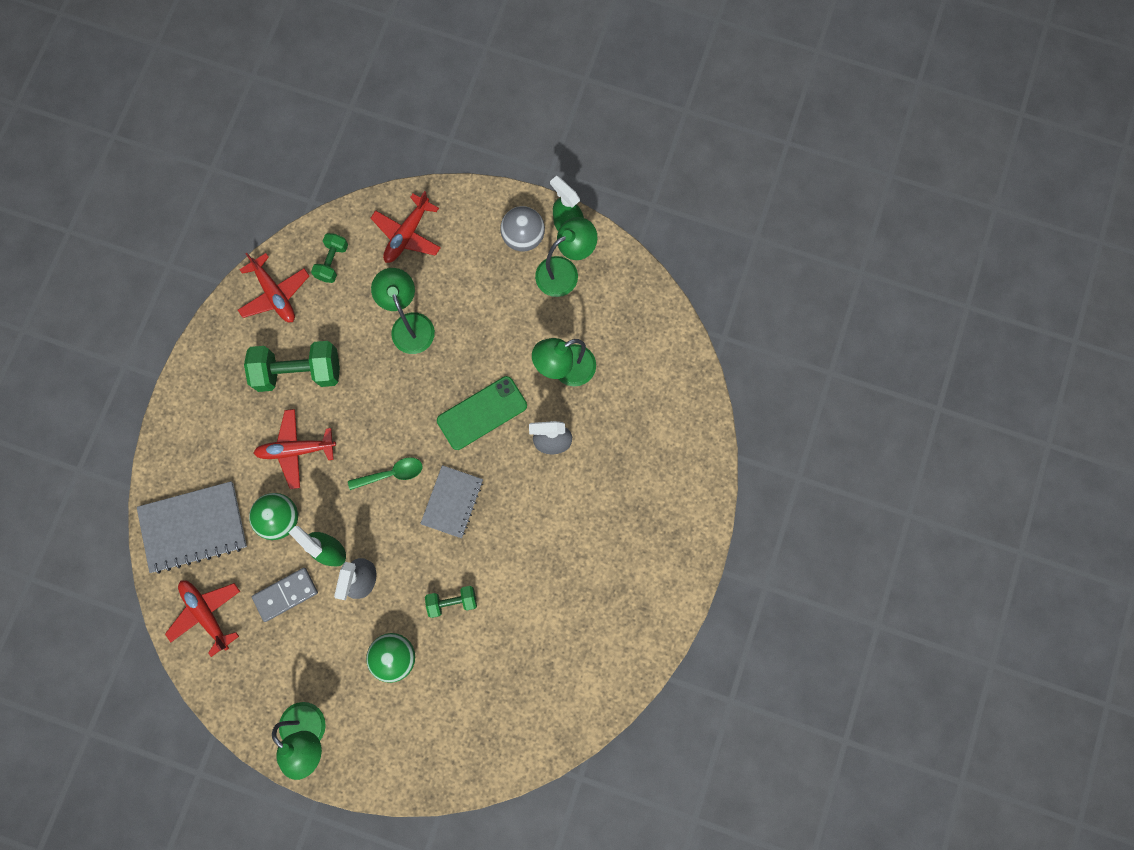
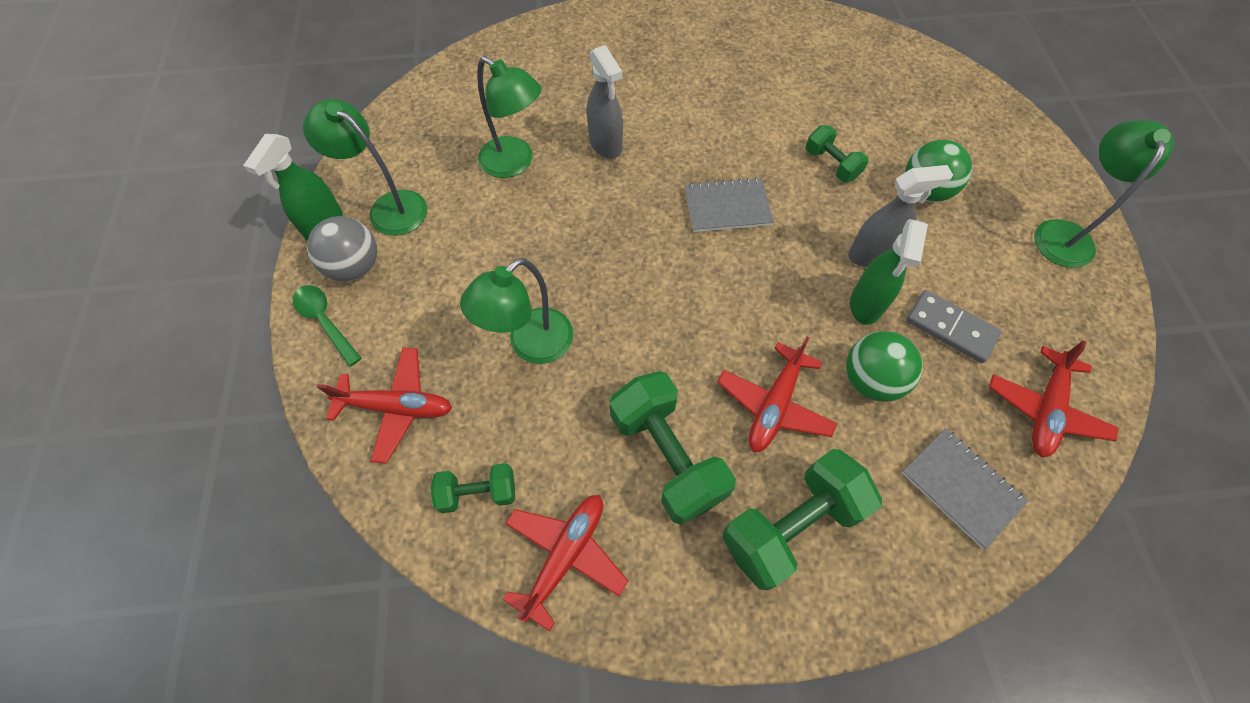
camera: 115 degrees left, 15 degrees down
grey notebook [137,481,247,574] -> grey notebook [902,428,1028,549], size x0.65
red plane [254,409,336,489] -> red plane turned 60 degrees clockwise [717,337,837,452]
green spoon [348,457,422,490] -> green spoon moved to [293,285,362,367]
green phone [437,376,527,450] -> none
none -> green dumbbell [722,449,882,590]

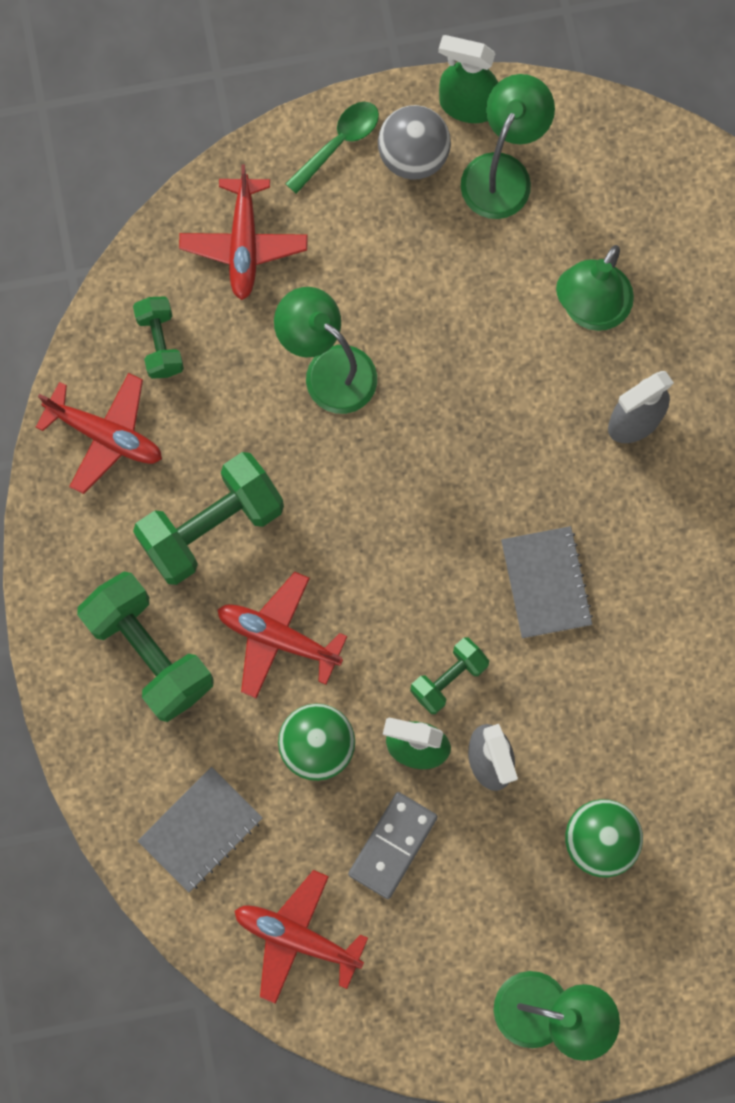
camera: 85 degrees right, 15 degrees up
green dumbbell [806,125,868,182] -> green dumbbell moved to [410,637,489,714]

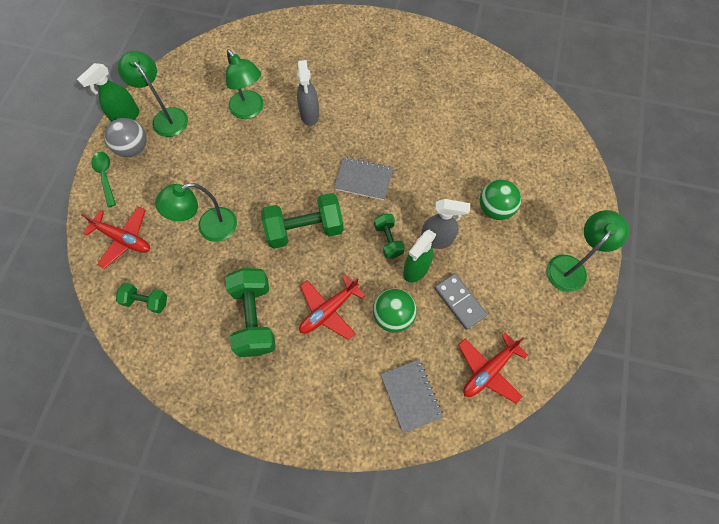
camera: 65 degrees left, 10 degrees down
red plane [36,373,162,494] -> none
green dumbbell [77,572,213,722] -> green dumbbell moved to [261,193,344,249]

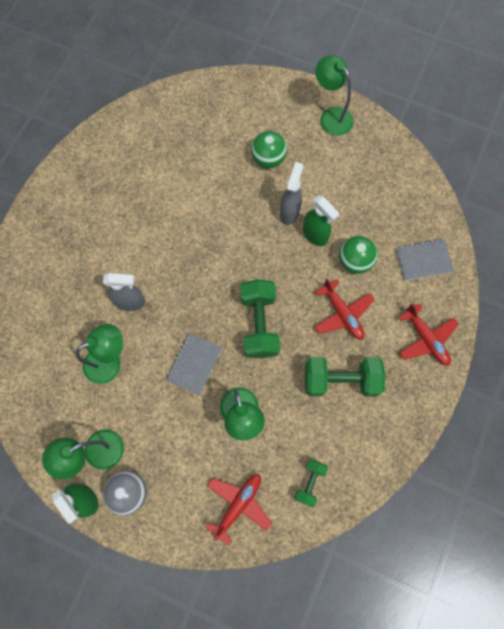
camera: 80 degrees left, 5 degrees up
green spoon [91,152,116,207] -> none
grey notebook [334,157,393,200] -> grey notebook moved to [166,333,222,396]
green dumbbell [374,214,405,258] -> none
grey domino [434,273,487,330] -> none
red plane [458,333,528,403] -> red plane moved to [398,304,459,366]

